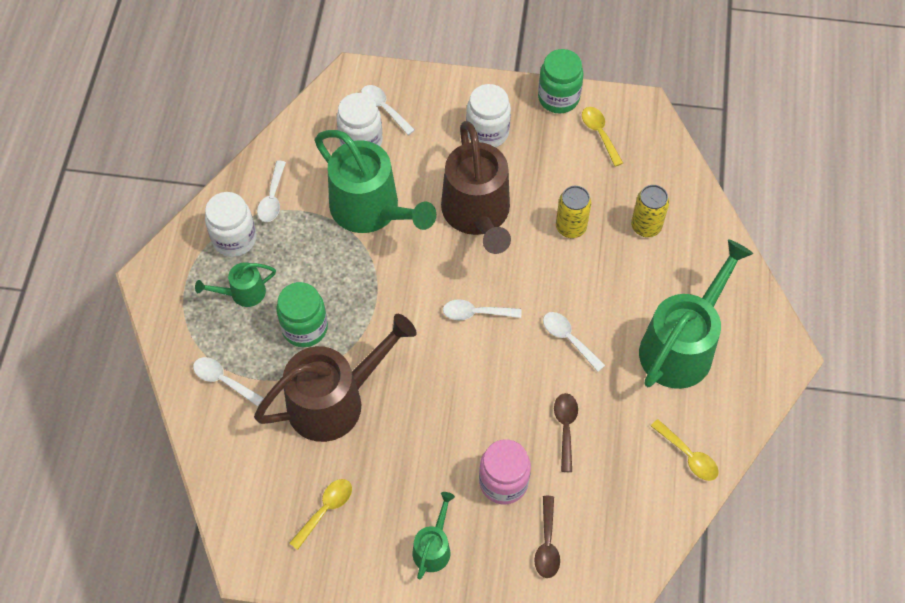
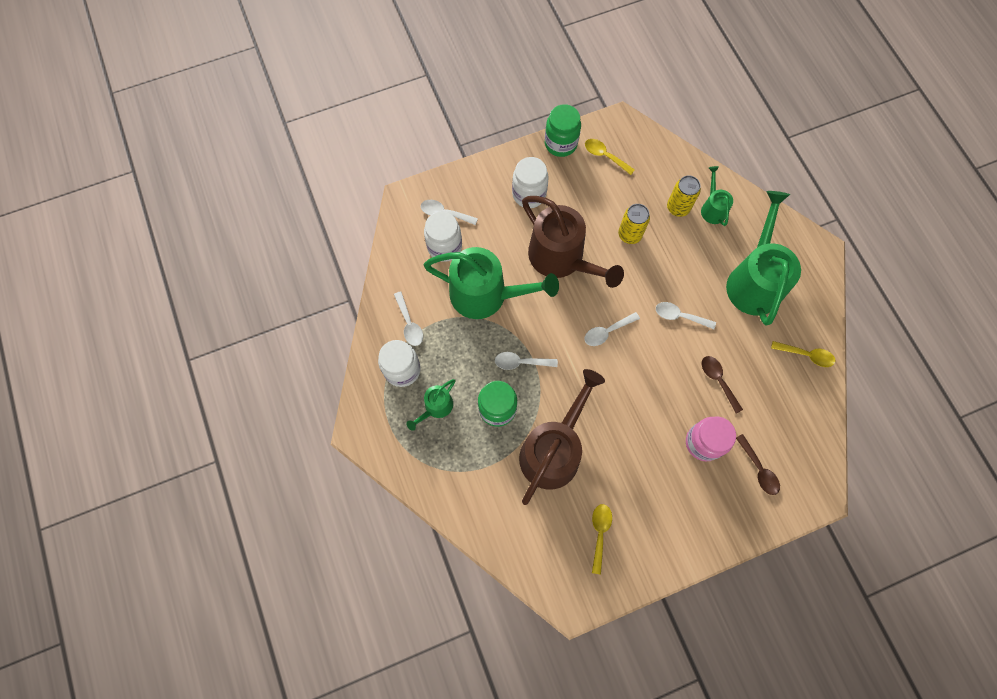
camera: 30 degrees left, 10 degrees up
white spoon [193,357,264,406] -> white spoon moved to [495,352,558,370]
green watering can [413,492,455,580] -> green watering can moved to [701,166,733,226]

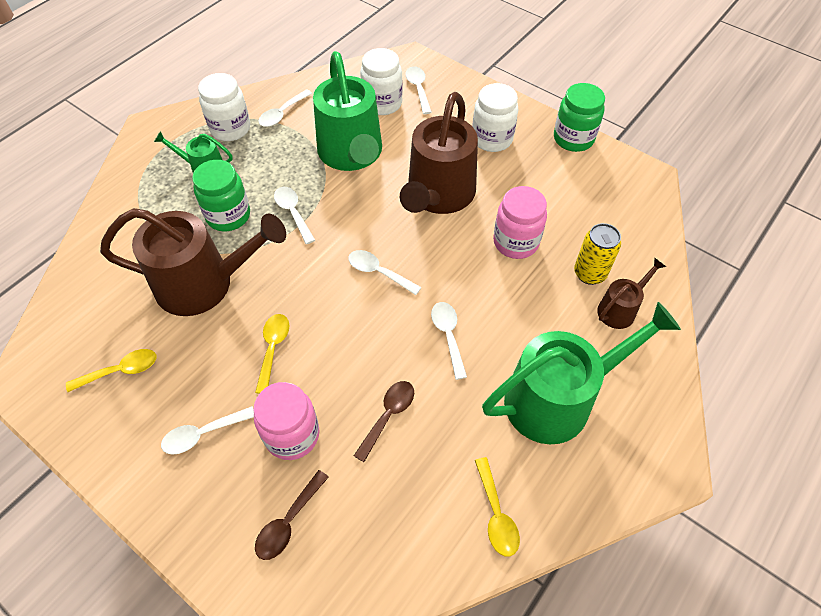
camera: 60 degrees right, 15 degrees down
yellow spoon [585,139,635,175] -> yellow spoon moved to [255,314,290,394]
yellow can [618,204,650,244] -> pink jar [493,186,547,259]
green watering can [701,166,733,226] -> brown watering can [597,258,666,329]
none -> white spoon [161,406,254,455]

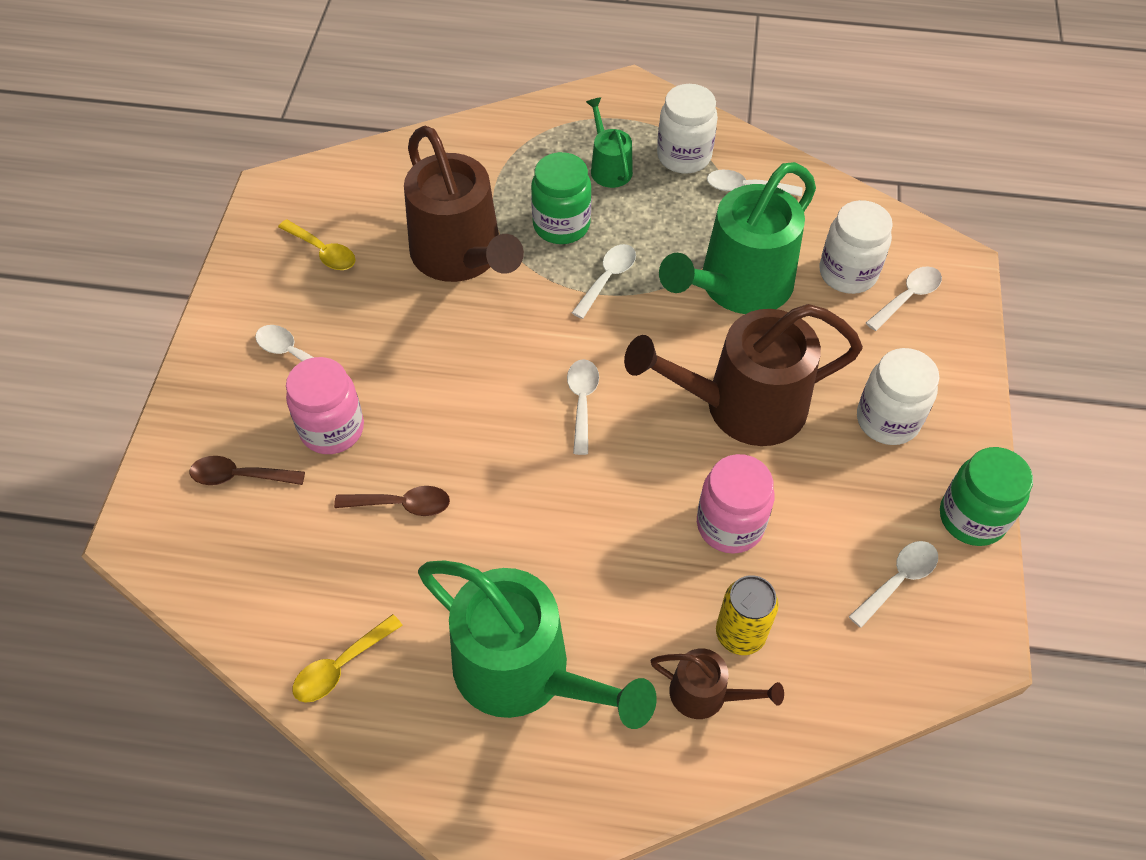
camera: 60 degrees right, 0 degrees up
yellow spoon [255,314,290,394] -> none
white spoon [431,302,467,380] -> white spoon moved to [848,541,938,628]

